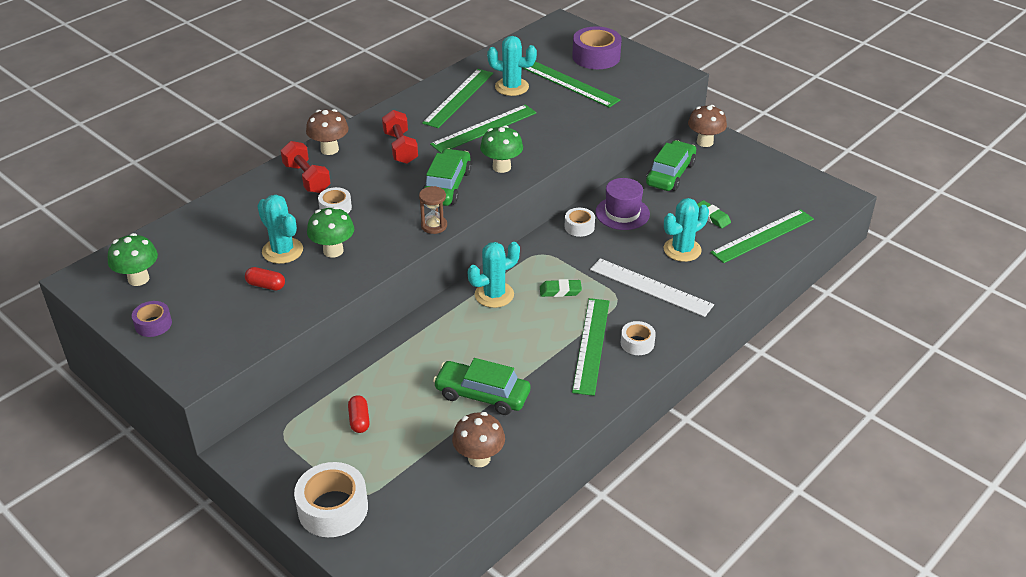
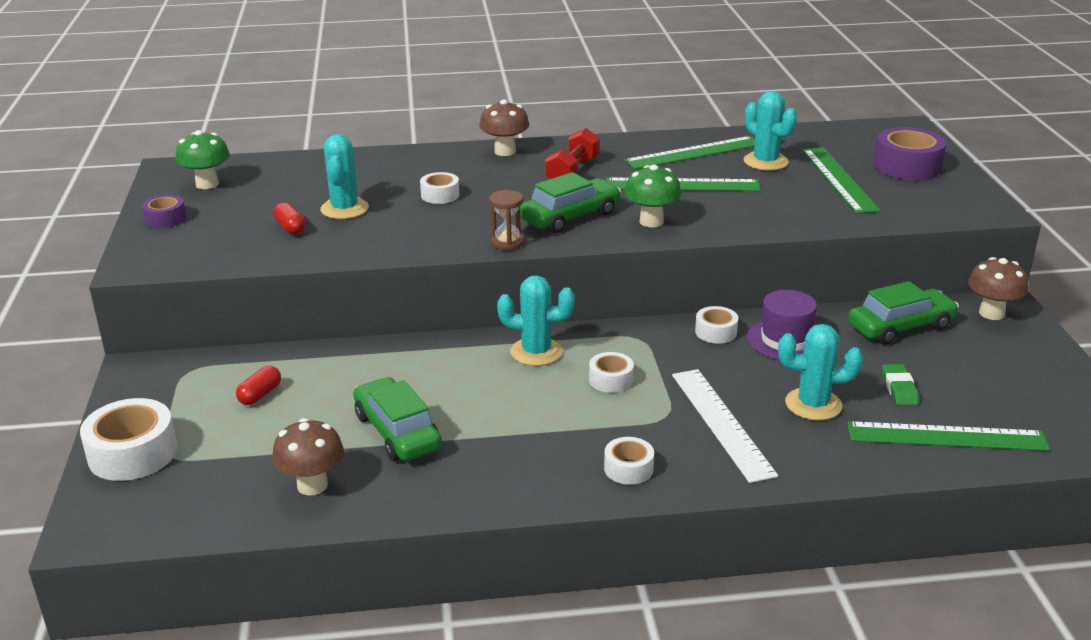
camera: 40 degrees right, 10 degrees down
red dumbbell [281,141,331,193] -> none
green mushroom [307,206,354,258] -> none
green eraser [540,279,582,297] -> white tape [589,352,634,393]
green ruler [572,298,610,396] -> none

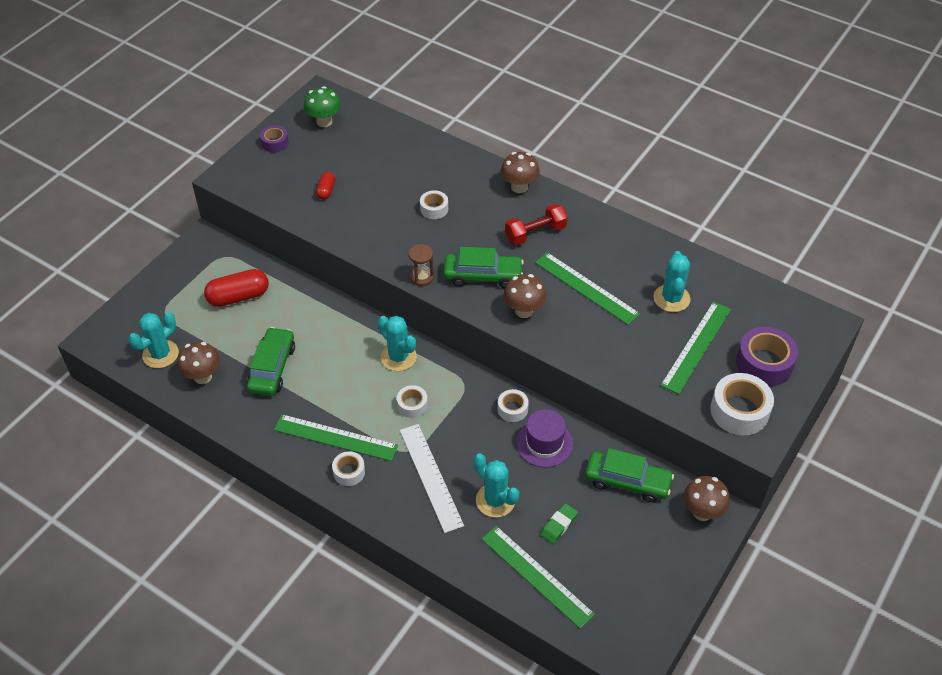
camera: 40 degrees right, 20 degrees up
white tape [80,398,177,481] -> white tape moved to [710,373,774,435]
red capsule [236,366,281,405] -> red capsule [204,269,269,307], size x1.86
turquoise cactus [320,134,369,219] -> turquoise cactus moved to [129,312,179,368]
green ruler [624,136,755,169] -> green ruler moved to [274,414,398,461]
green mushroom [625,165,681,227] -> brown mushroom [504,274,546,318]
white ruler [672,369,778,483] -> white ruler turned 45 degrees counterclockwise [400,424,464,533]

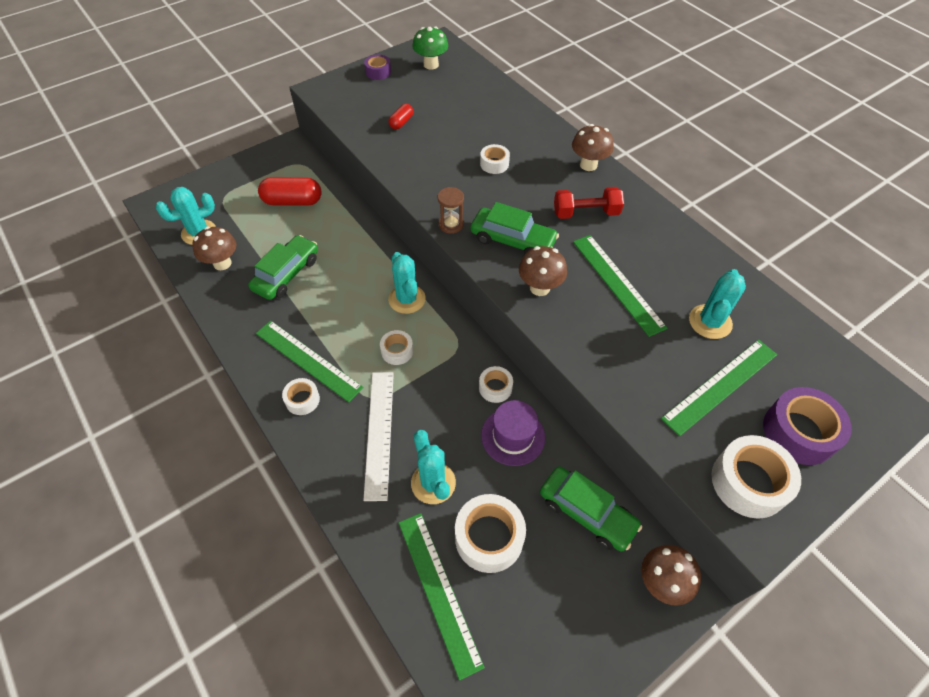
camera: 20 degrees right, 5 degrees up
green eraser [540,503,578,544] -> white tape [455,494,526,573]

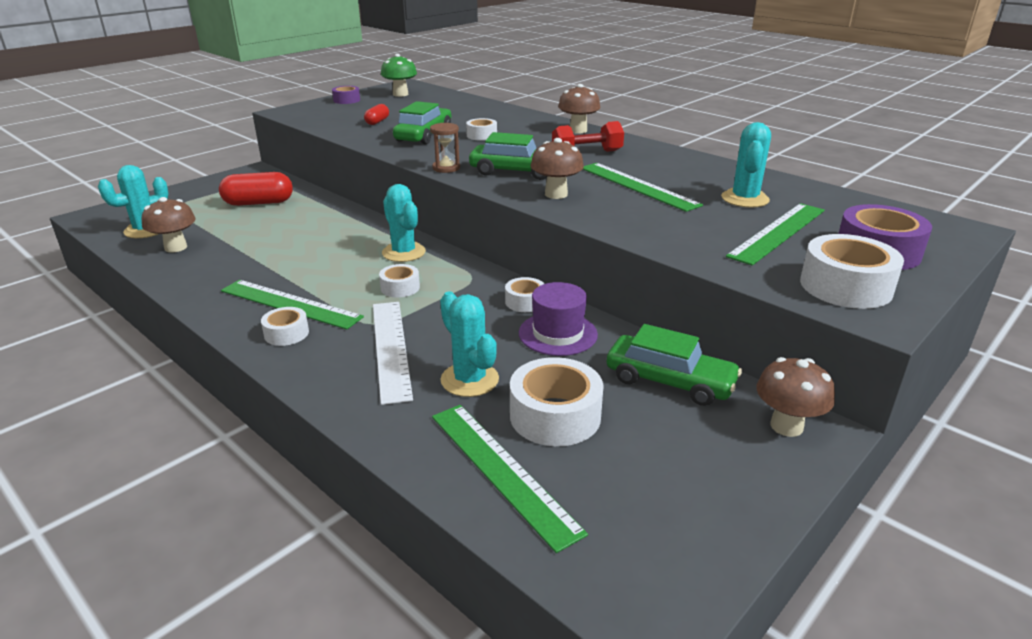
camera: 10 degrees left, 25 degrees down
green car [248,235,318,300] -> green car moved to [393,101,451,145]

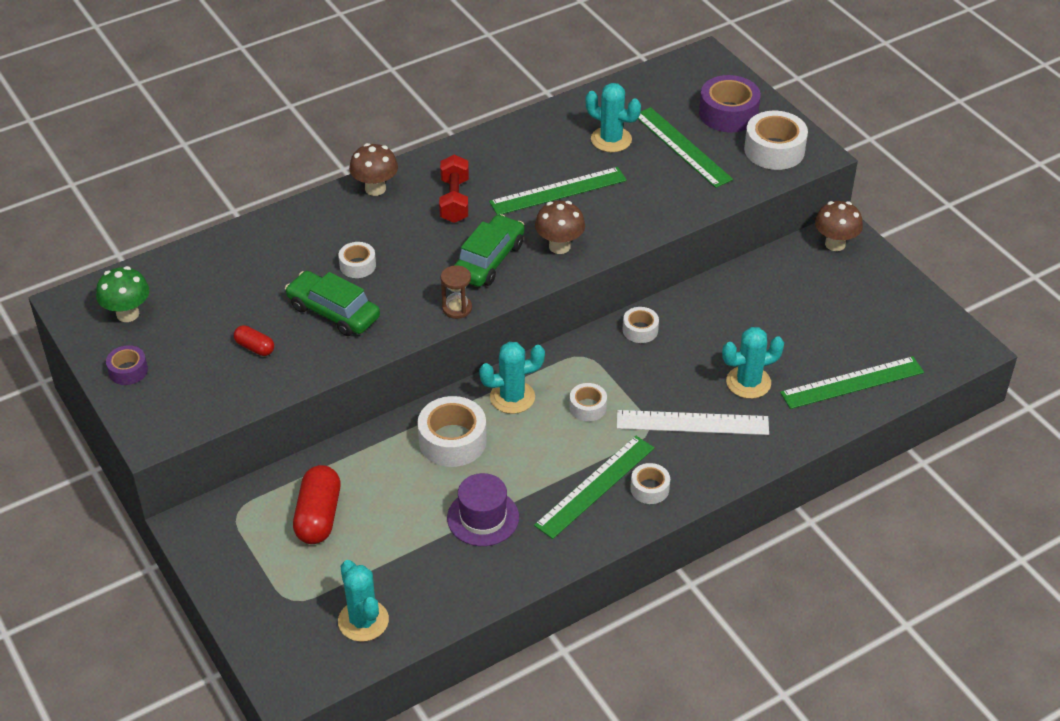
camera: 75 degrees left, 15 degrees up
brown mushroom [142,197,196,252] -> none
white tape [510,357,604,446] -> white tape moved to [417,396,487,467]
purple hat [519,282,598,356] -> purple hat moved to [447,473,519,546]
green car [607,324,742,406] -> none

